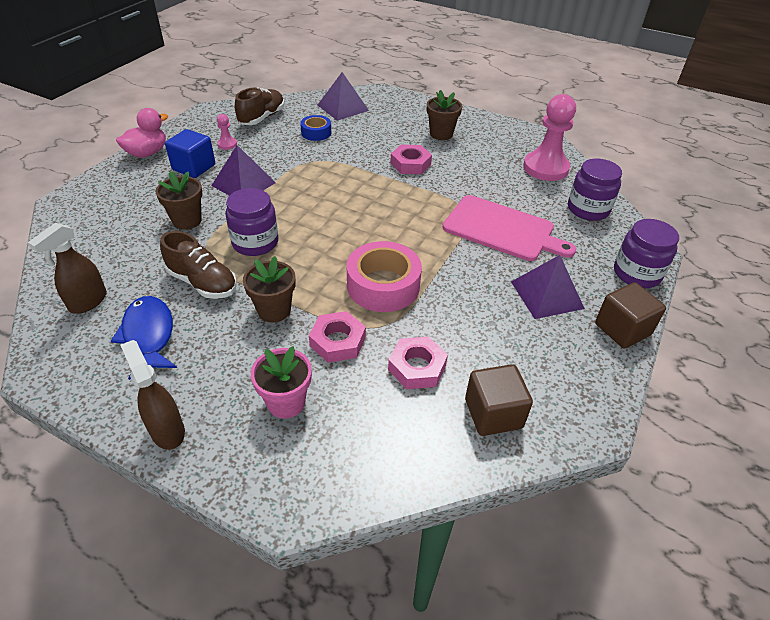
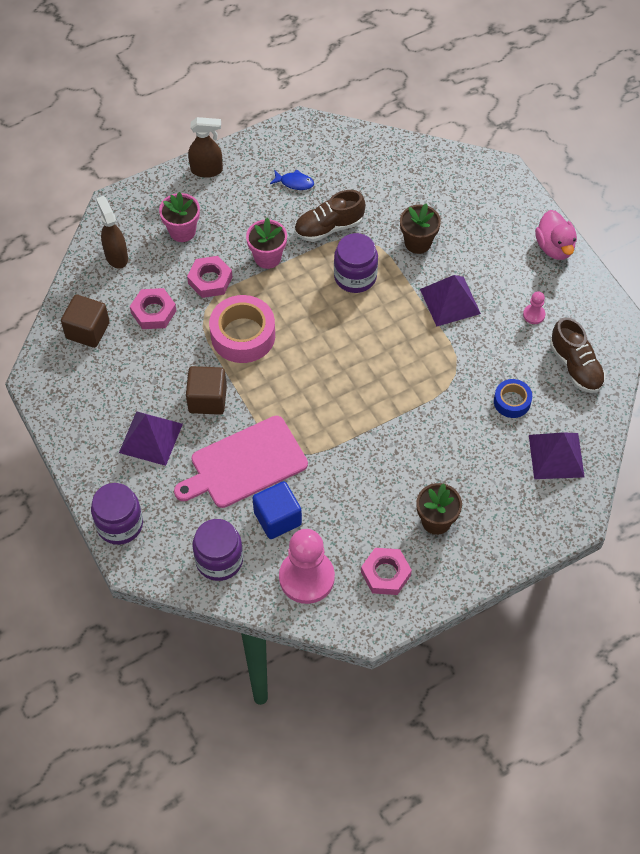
camera: 125 degrees right, 15 degrees up
brown spray bottle [28,223,107,314] -> brown spray bottle moved to [96,196,128,269]
blue fish [111,296,177,380] -> blue fish [270,170,314,190], size x0.55
blue cube [165,129,215,178] -> blue cube moved to [252,481,302,539]
brown flower pot [243,256,296,323] -> pink flower pot [246,218,287,269]
pink nut [390,144,432,174] -> pink nut moved to [361,548,412,595]
brown cube [595,282,666,349] -> brown cube moved to [186,366,227,415]

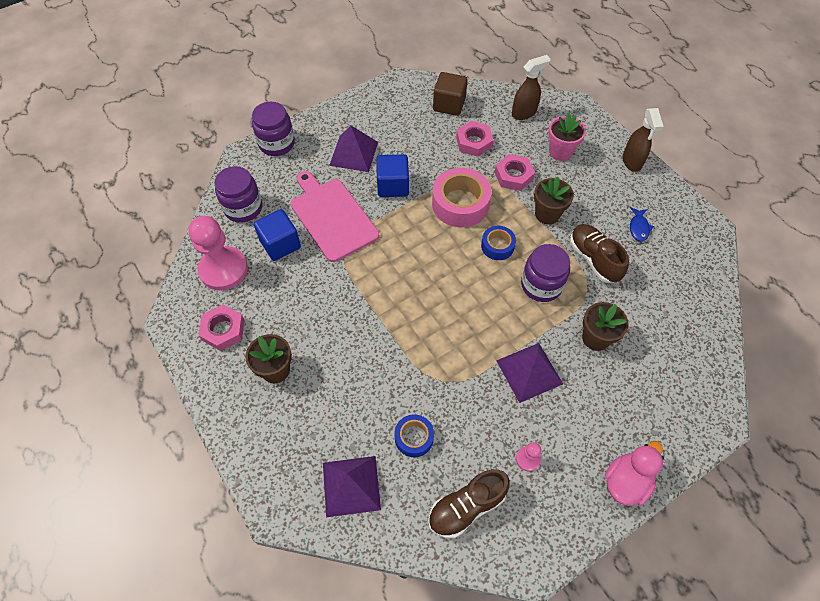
camera: 85 degrees right, 0 degrees up
brown cube [186,366,227,415] -> blue cube [376,154,409,197]
pink flower pot [246,218,287,269] -> brown flower pot [534,177,574,225]
pink duck [535,210,577,260] -> pink duck turned 150 degrees clockwise [605,441,664,506]
none -> blue tape [481,226,516,260]

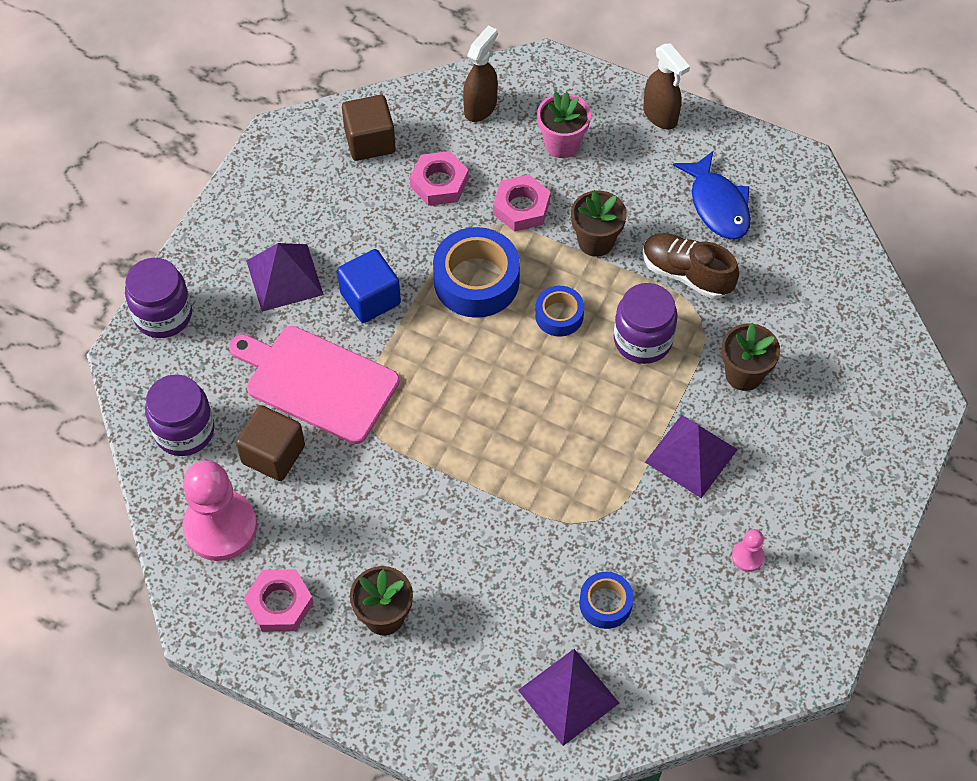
camera: 30 degrees left, 0 degrees up
blue cube [254,209,301,261] -> brown cube [236,405,305,481]
brown shoe [428,469,510,539] -> none
pink tape [432,168,491,228] -> blue tape [433,227,520,318]
pink duck [605,441,664,506] -> none
blue fish [630,207,654,242] -> blue fish [673,150,751,239], size x1.81

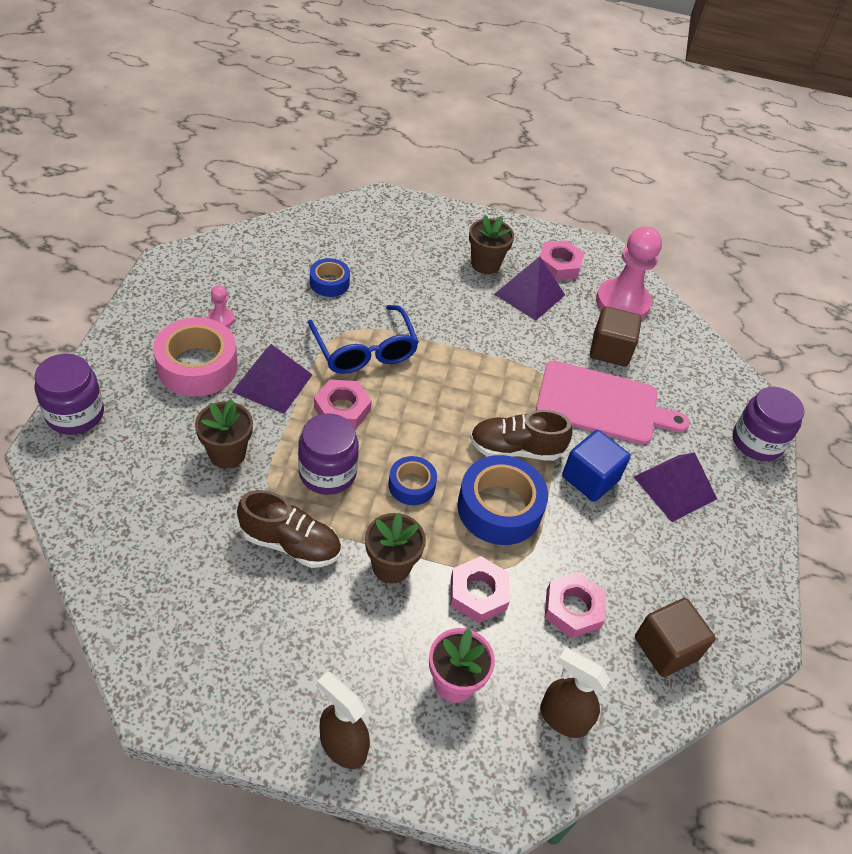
camera: 160 degrees right, 10 degrees down
purple jar [145,374,215,456] -> purple jar moved to [34,354,104,435]
brown spray bottle [463,26,498,122] -> brown spray bottle turned 105 degrees clockwise [540,648,610,738]
purple pyramid [518,649,619,746] -> purple pyramid moved to [494,256,565,321]
blue fish [673,150,751,239] -> none
none -> pink tape [153,317,238,397]
none -> blue glasses [308,305,419,374]
none -> pink nut [314,380,372,429]
none -> brown shoe [470,410,573,461]

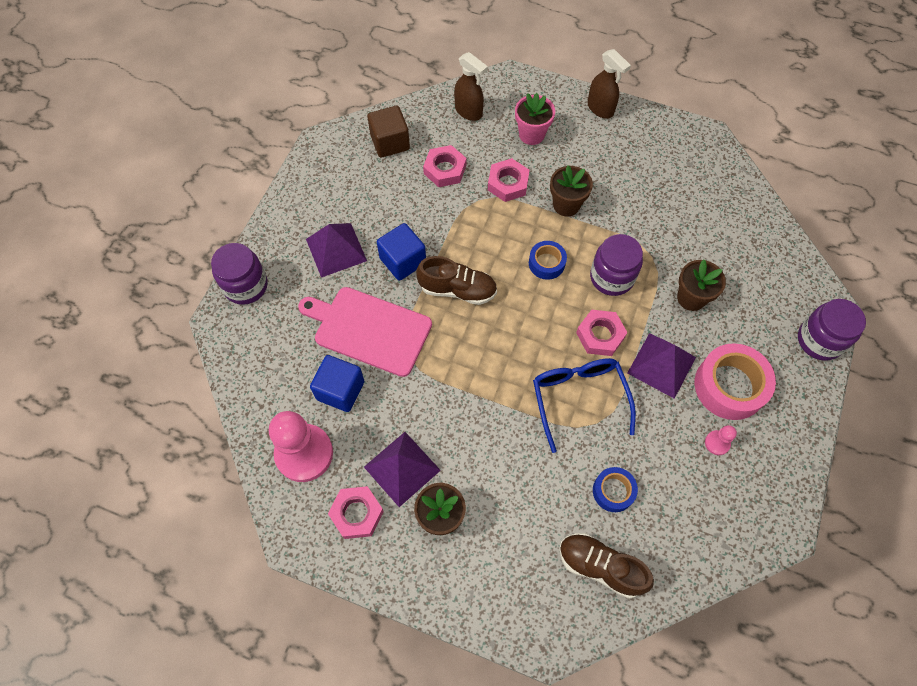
camera: 165 degrees left, 15 degrees up
brown shoe [237,490,341,568] -> brown shoe moved to [559,533,654,598]
blue tape [457,455,548,545] -> none
brown cube [590,306,642,367] -> blue cube [310,355,364,412]

